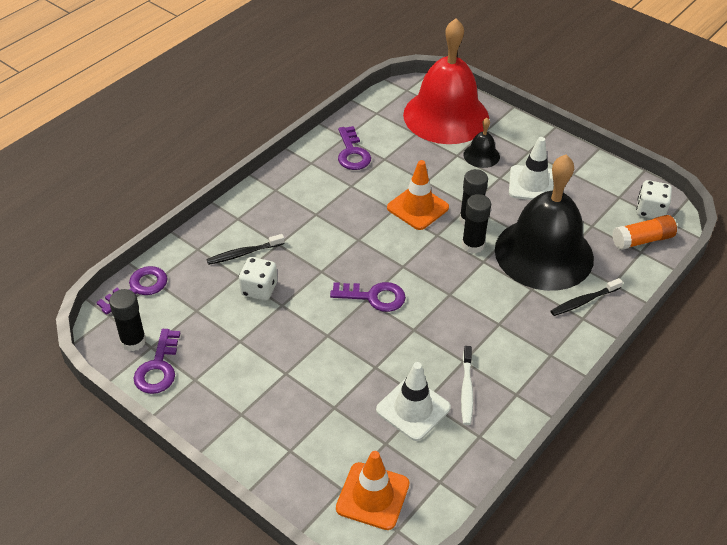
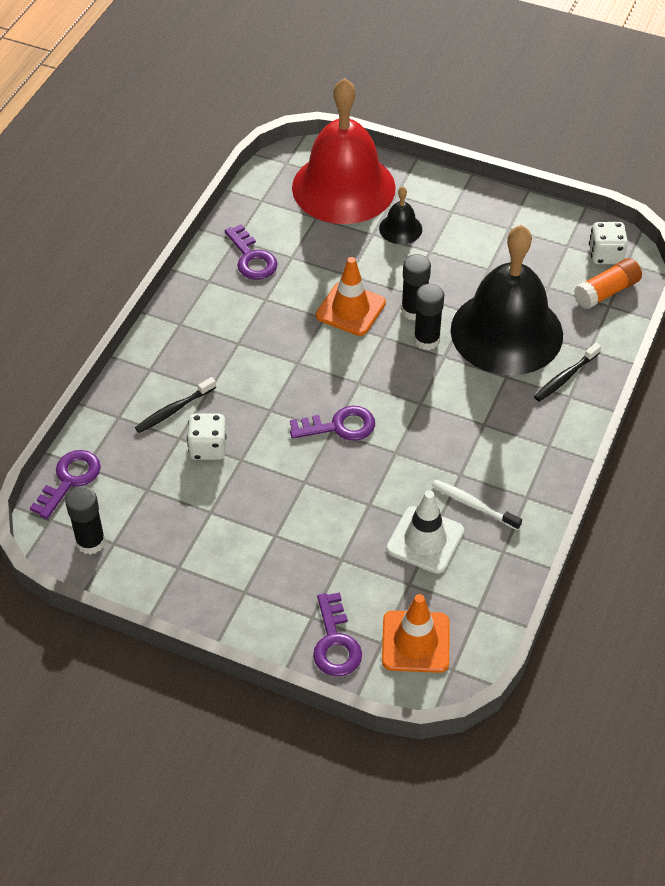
camera: 15 degrees left, 5 degrees up
purple key [133,329,180,394] -> purple key moved to [313,592,362,676]
white toothbrush [461,346,473,425] -> white toothbrush turned 135 degrees clockwise [432,480,522,530]
white traffic cone [509,137,554,200] -> none

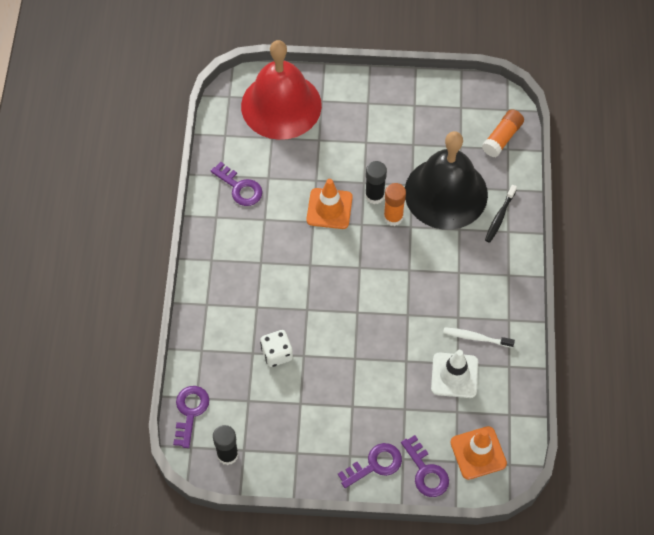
camera: 20 degrees left, 10 degrees up
black toothbrush [135,377,216,433] -> none
purple key [290,405,375,441] -> purple key moved to [338,443,402,488]
black bell [379,187,422,244] -> none
black glue stick [414,284,444,350] -> orange glue stick [384,183,406,226]
white dice [589,222,628,264] -> none

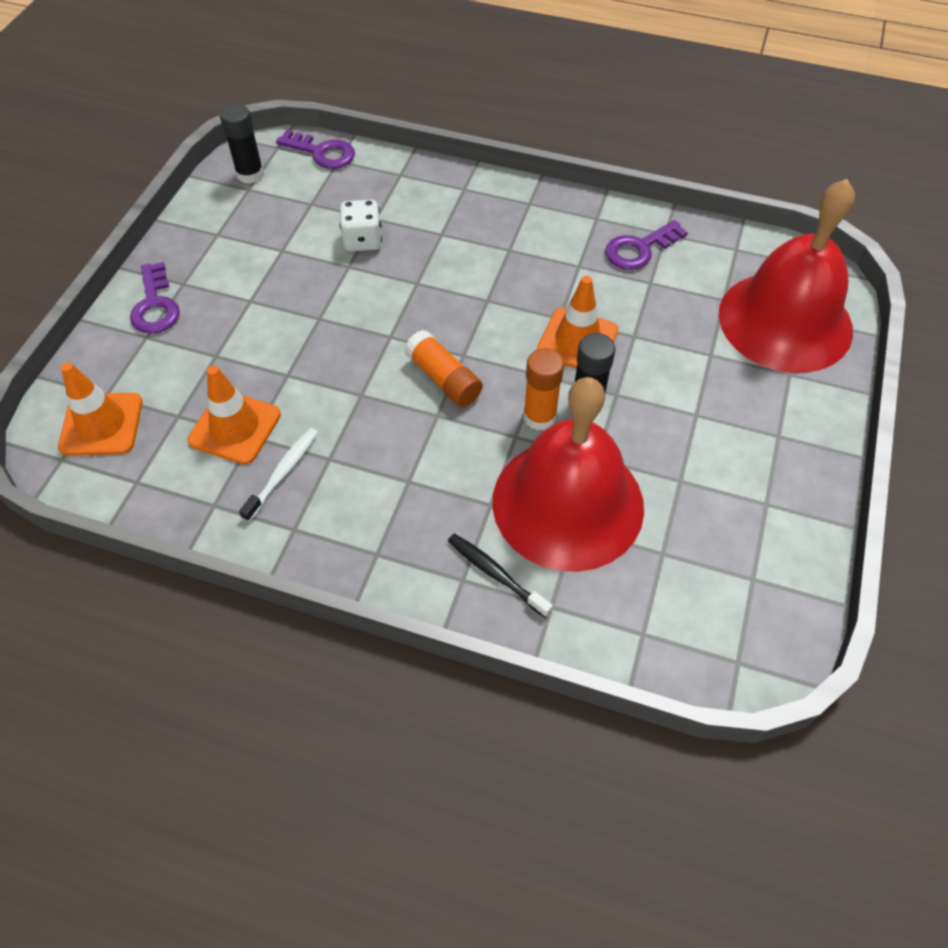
camera: 105 degrees right, 5 degrees down
purple key [401,435,449,497] -> none
black bell [405,131,488,230] -> red bell [492,377,644,572]
white traffic cone [431,350,478,398] -> orange traffic cone [188,366,281,465]
orange glue stick [482,109,524,157] -> orange glue stick moved to [404,330,483,407]

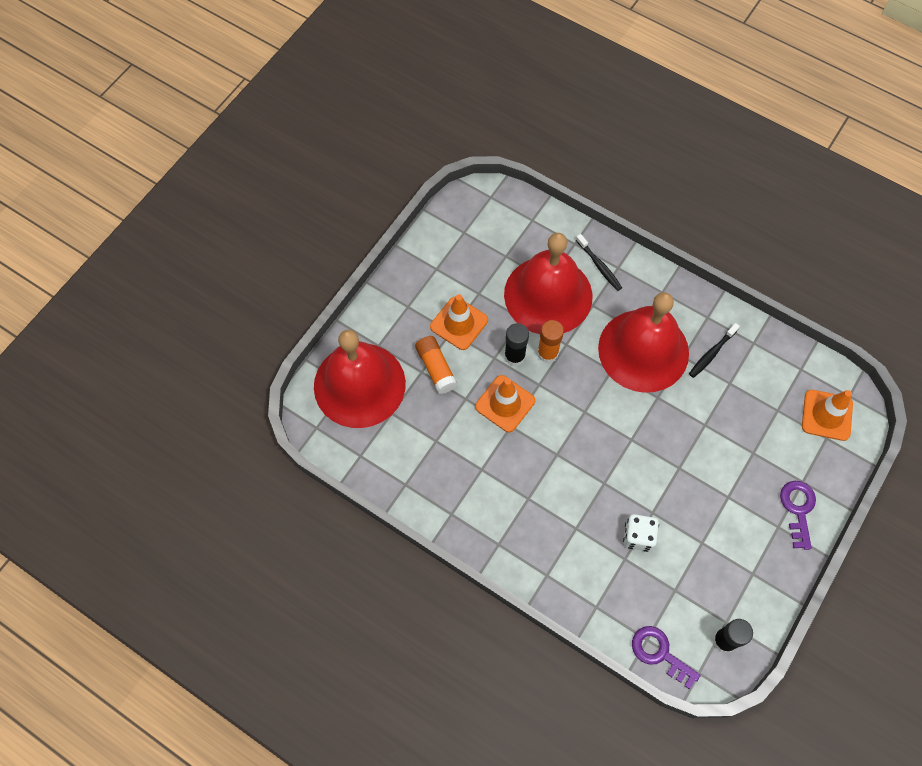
camera: 165 degrees left, 10 degrees up
orange traffic cone [188,366,281,465] -> orange traffic cone moved to [430,294,488,350]
white toothbrush [239,428,318,522] -> black toothbrush [689,323,740,378]
orange glue stick [404,330,483,407] -> orange glue stick moved to [415,336,458,394]
purple key [605,220,688,270] -> none
none -> red bell [598,292,689,393]

